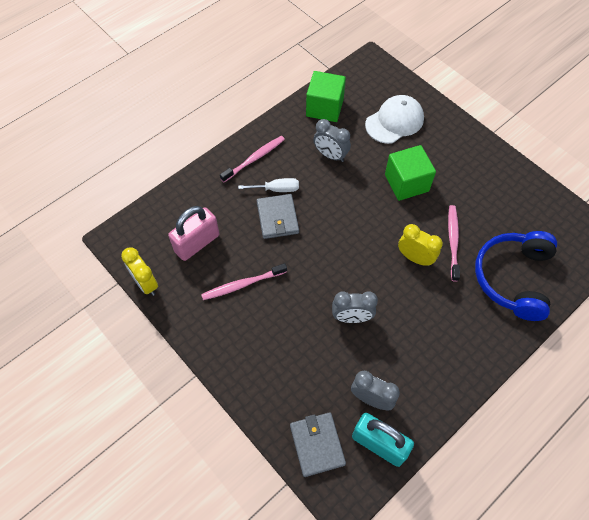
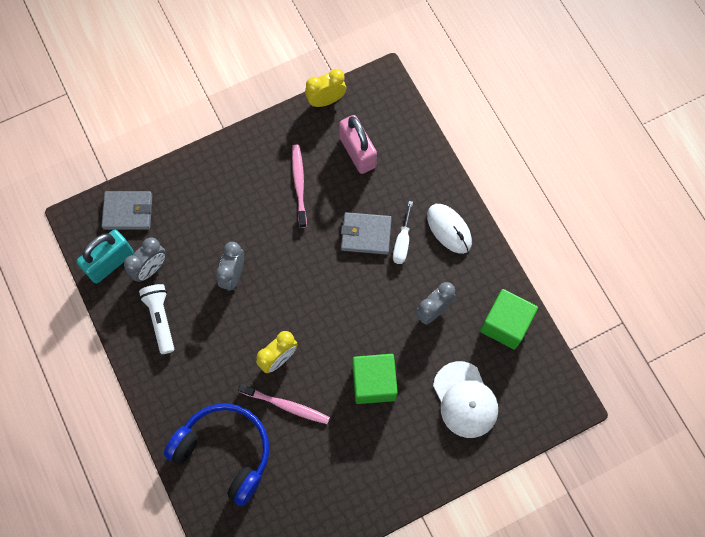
camera: 105 degrees right, 10 degrees up
pink toothbrush [220,136,285,182] -> white mouse [427,204,472,254]
none -> white flashlight [139,284,174,354]

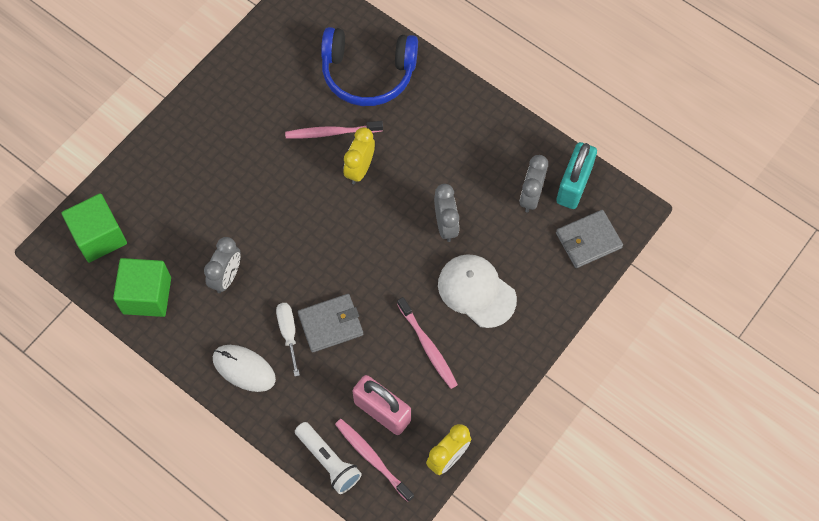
camera: 155 degrees right, 5 degrees down
white flashlight [139,284,174,354] -> white flashlight moved to [295,422,362,494]
green cube [353,354,398,404] -> green cube moved to [62,193,127,263]
white cap [433,361,498,438] -> white cap moved to [438,254,517,328]
none -> pink toothbrush [335,419,414,502]

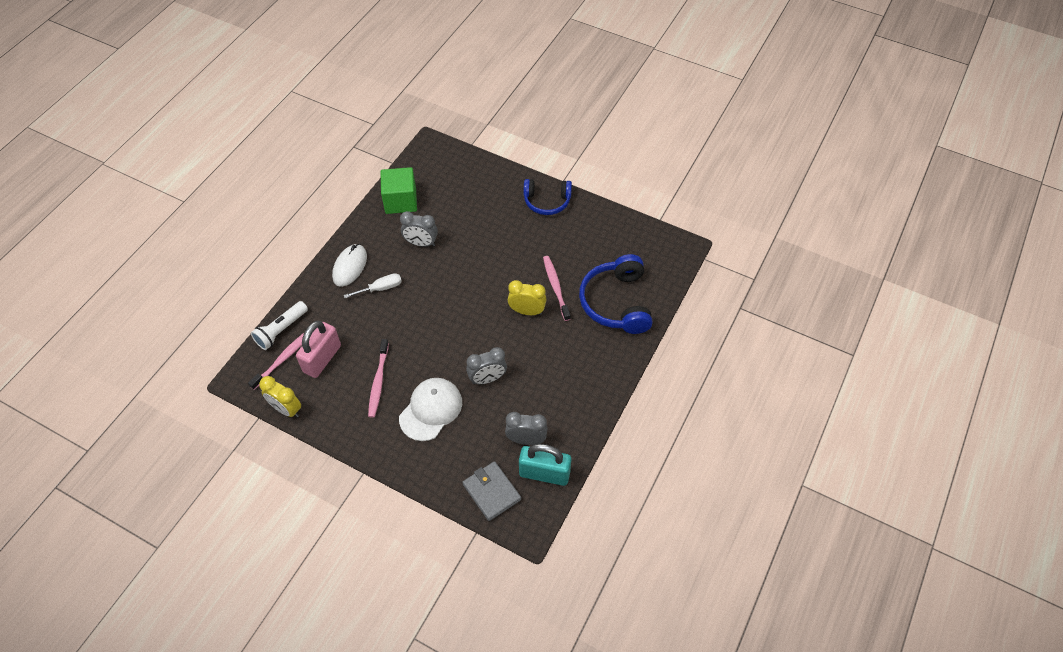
camera: 80 degrees right, 10 degrees down
green cube [62,193,127,263] -> none
grey wallet [298,294,363,353] -> none
pink toothbrush [397,297,458,389] -> pink toothbrush turned 45 degrees counterclockwise [368,339,389,418]
none -> blue headphones [523,179,572,215]

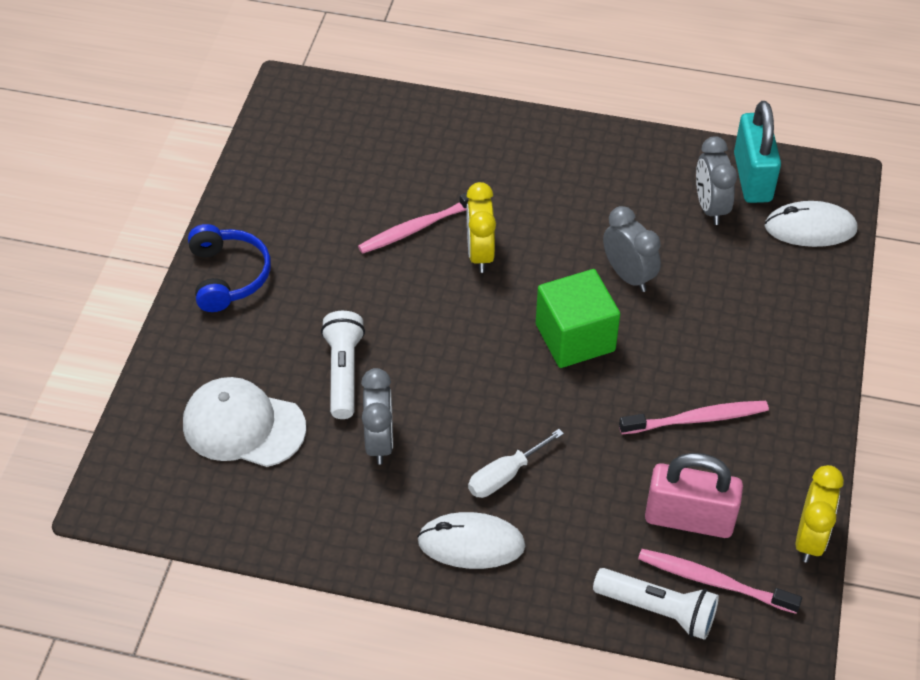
camera: 105 degrees left, 5 degrees down
white screwdriver [344,273,402,298] -> white screwdriver turned 90 degrees counterclockwise [468,429,564,498]
green cube [381,167,417,214] -> green cube moved to [536,269,620,368]
white cap [399,378,462,441] -> white cap moved to [183,377,306,467]
grey wallet [463,461,521,521] -> white mouse [765,201,857,247]
blue headphones [579,254,653,334] -> none
none -> white flashlight [321,311,365,419]

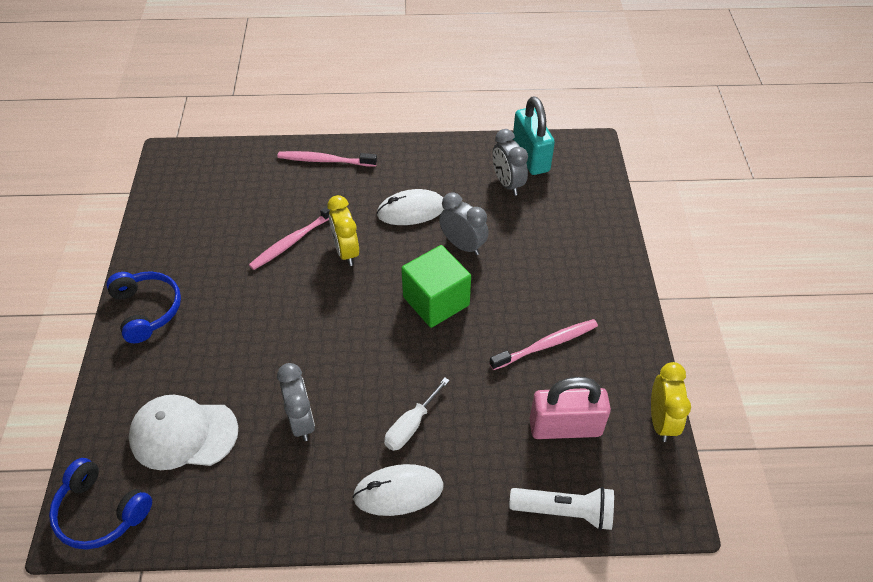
camera: 15 degrees left, 0 degrees up
white flashlight [321,311,365,419] -> none
pink toothbrush [638,549,802,614] -> pink toothbrush moved to [277,151,377,167]
white mouse [765,201,857,247] -> white mouse moved to [377,189,444,225]
none -> blue headphones [49,458,152,550]

